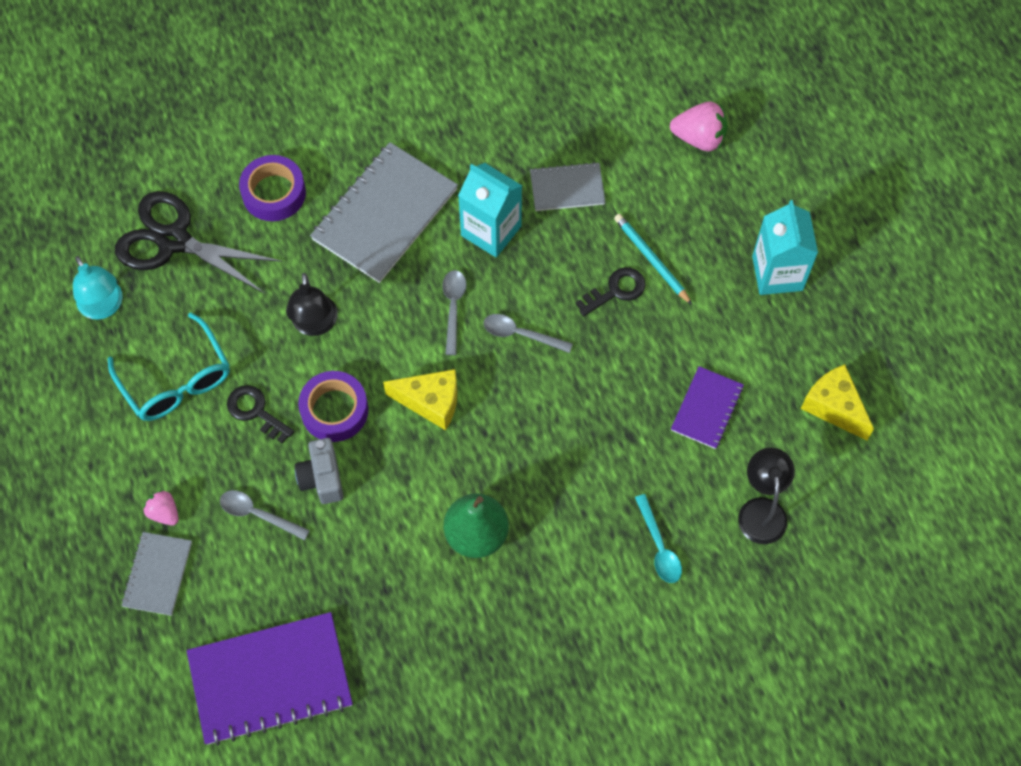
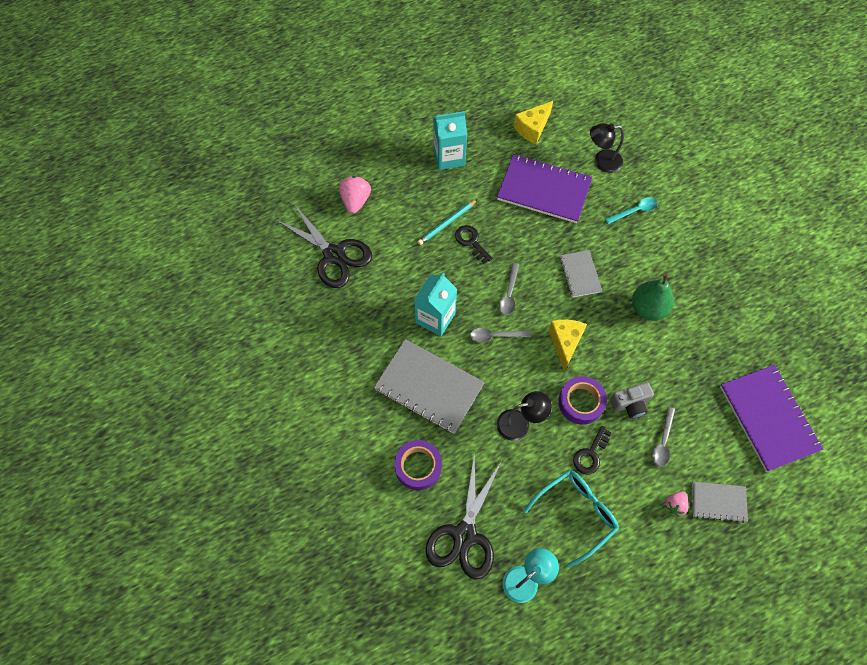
camera: 95 degrees left, 0 degrees up
grey notebook [530,162,606,211] -> grey notebook moved to [560,250,602,297]
purple notebook [671,366,744,449] -> purple notebook [497,154,592,223], size x1.85
none -> black scissors [276,204,372,288]

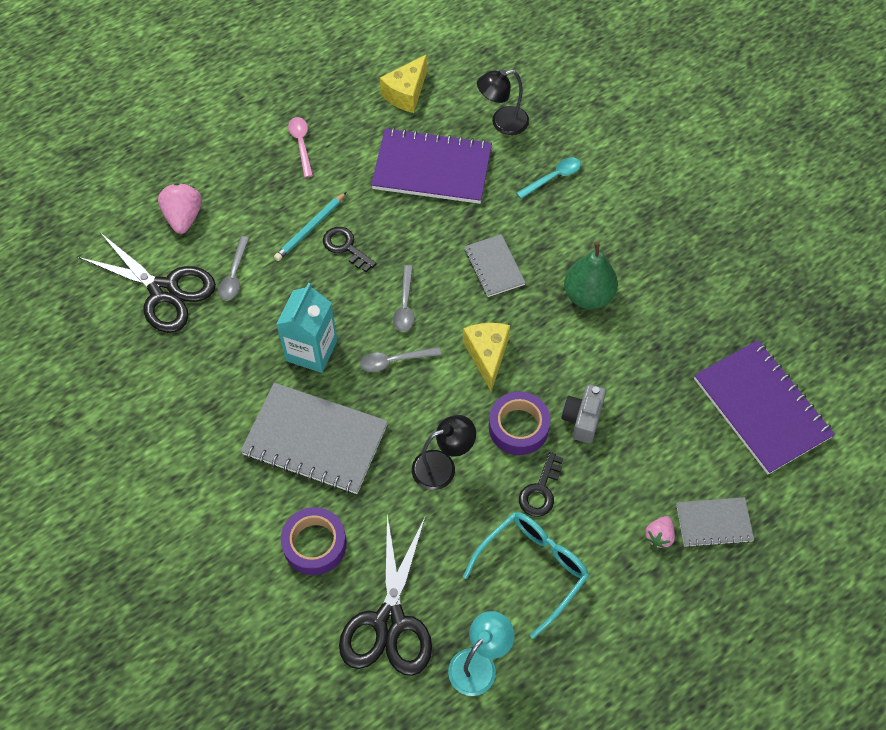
camera: 10 degrees left, 5 degrees down
turquoise carton [433,111,467,170] -> pink spoon [288,117,313,178]
grey camera [610,382,654,419] -> grey camera turned 135 degrees clockwise [562,384,606,443]
grey spoon [652,407,675,467] -> grey spoon moved to [218,236,249,301]

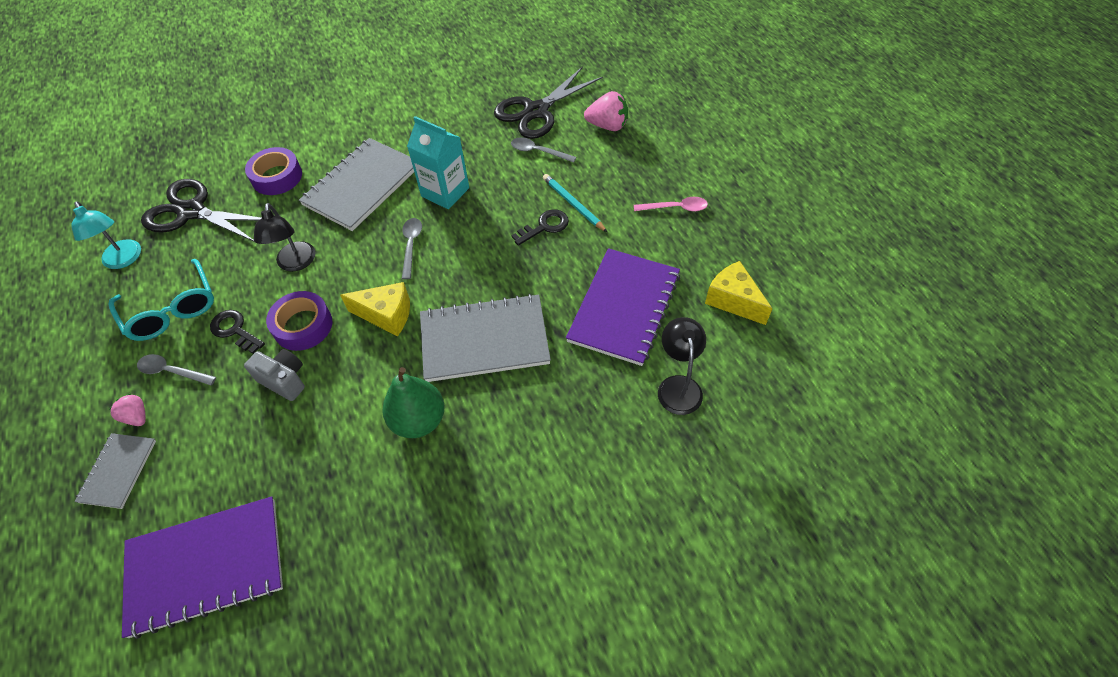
camera: 105 degrees right, 5 degrees down
grey spoon [393,265,415,332] -> grey spoon moved to [137,354,216,385]
grey notebook [464,234,526,297] -> grey notebook [420,294,551,382], size x1.85
turquoise spoon [516,158,581,199] -> none

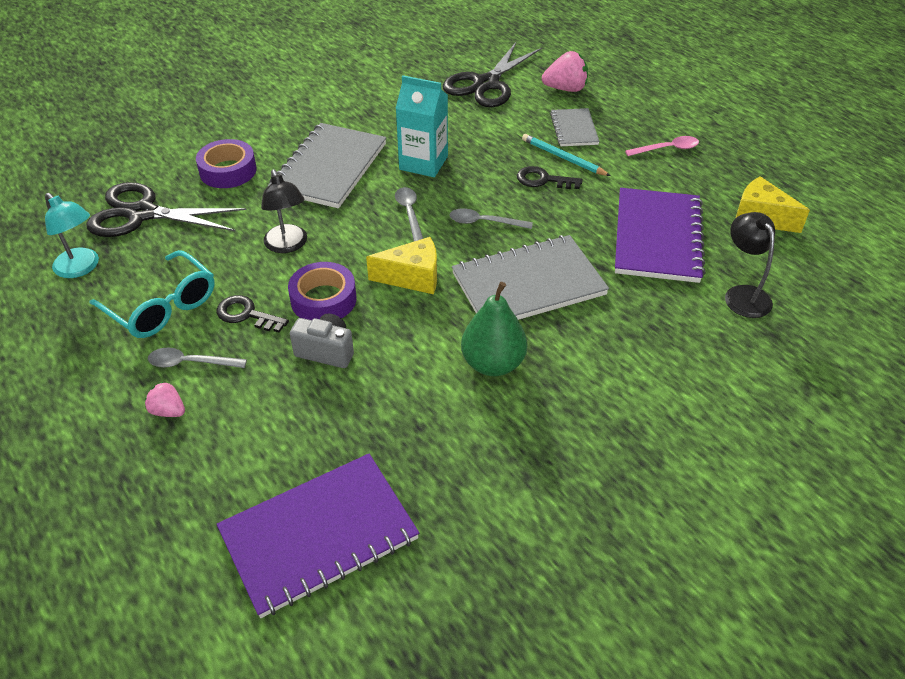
camera: 15 degrees left, 10 degrees down
grey notebook [74,433,156,509] -> grey notebook moved to [550,108,600,146]
grey spoon [511,138,576,163] -> grey spoon moved to [450,208,533,229]
black key [511,209,569,246] -> black key turned 120 degrees counterclockwise [517,166,583,189]

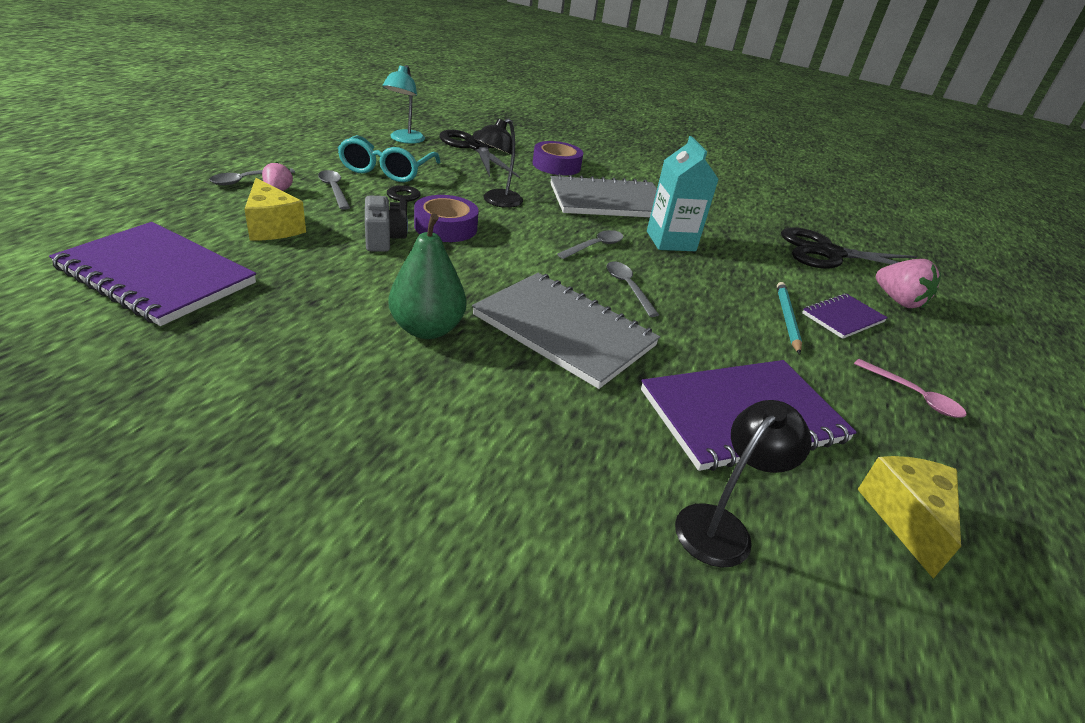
camera: 55 degrees right, 10 degrees down
yellow cheese [366,237,437,294] -> yellow cheese moved to [245,178,306,241]
black key [517,166,583,189] -> none
grey notebook [550,108,600,146] -> purple notebook [802,293,888,339]
none -> grey spoon [209,168,295,185]

